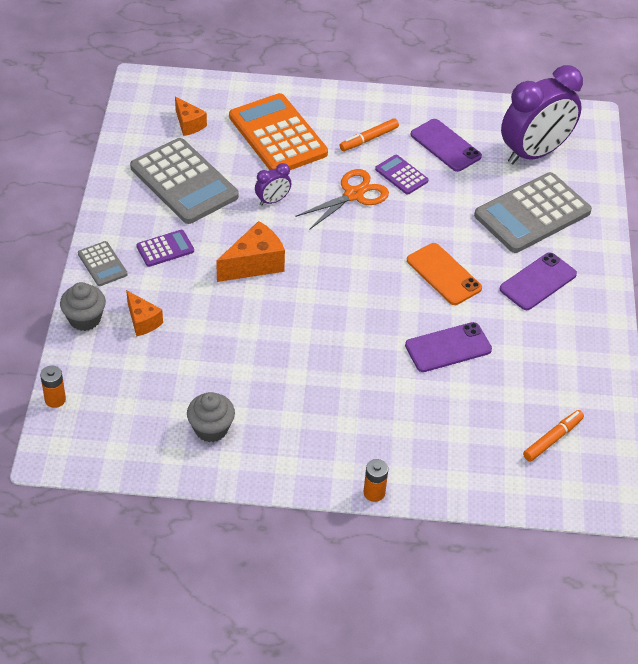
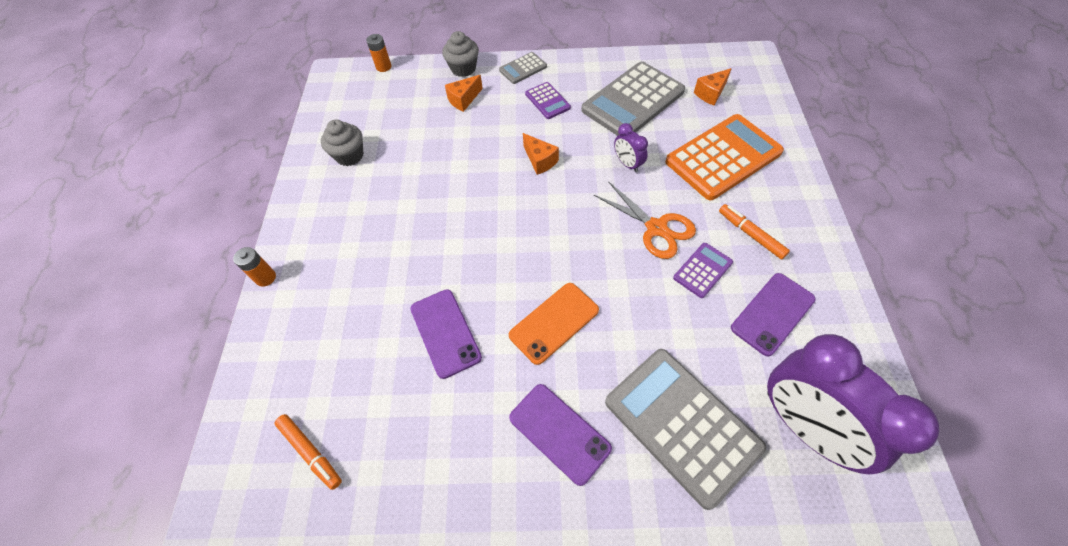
camera: 90 degrees right, 10 degrees up
orange cheese [216,221,285,282] -> orange cheese [523,133,559,175], size x0.63

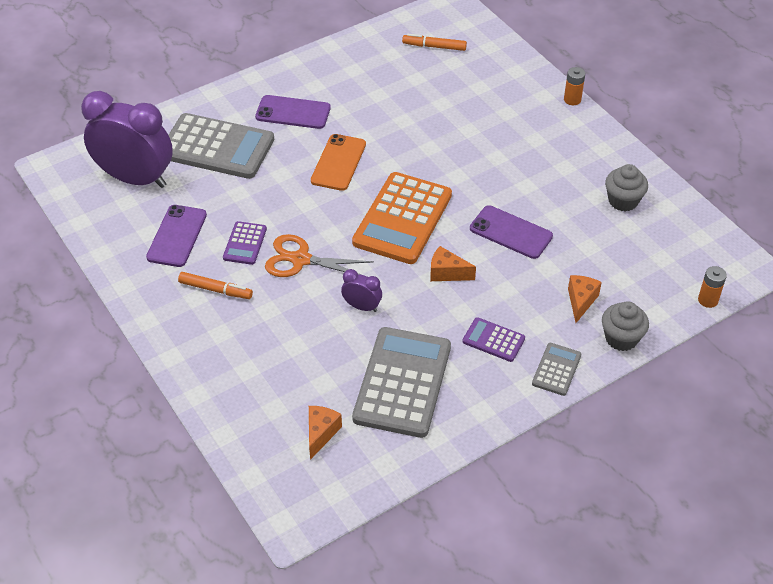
camera: 145 degrees right, 10 degrees down
purple phone [410,289,482,379] -> purple phone moved to [470,205,553,259]
orange calculator [665,114,784,200] -> orange calculator moved to [352,172,452,264]

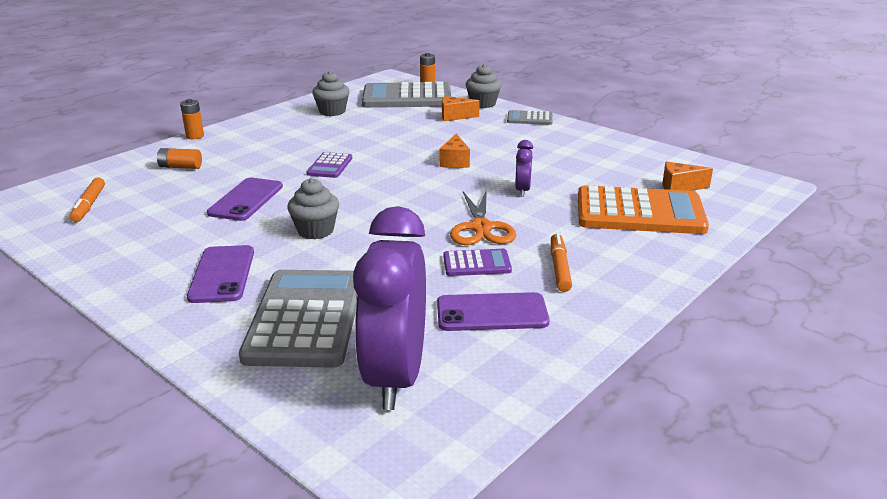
camera: 105 degrees left, 20 degrees down
orange phone [311,134,366,191] -> grey cupcake [287,178,339,239]
orange calculator [352,172,452,264] -> orange calculator moved to [578,185,709,234]
grey calculator [352,327,451,438] -> grey calculator moved to [362,82,451,108]
purple calculator [462,317,525,362] -> purple calculator moved to [306,152,352,178]
purple phone [470,205,553,259] -> purple phone moved to [207,178,283,221]
none -> orange battery [157,148,202,169]

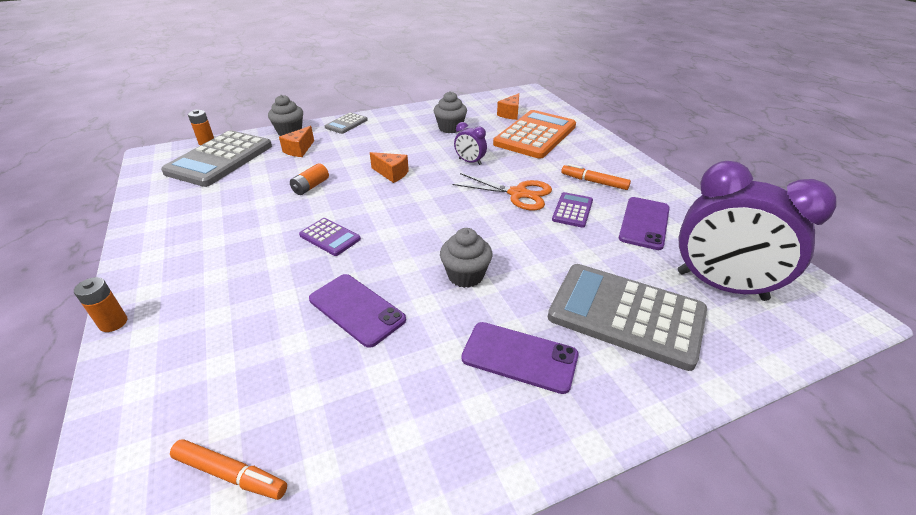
camera: 65 degrees left, 10 degrees up
orange battery [157,148,202,169] -> orange battery moved to [290,163,329,195]
grey cupcake [312,71,350,116] -> grey cupcake moved to [434,91,467,133]

